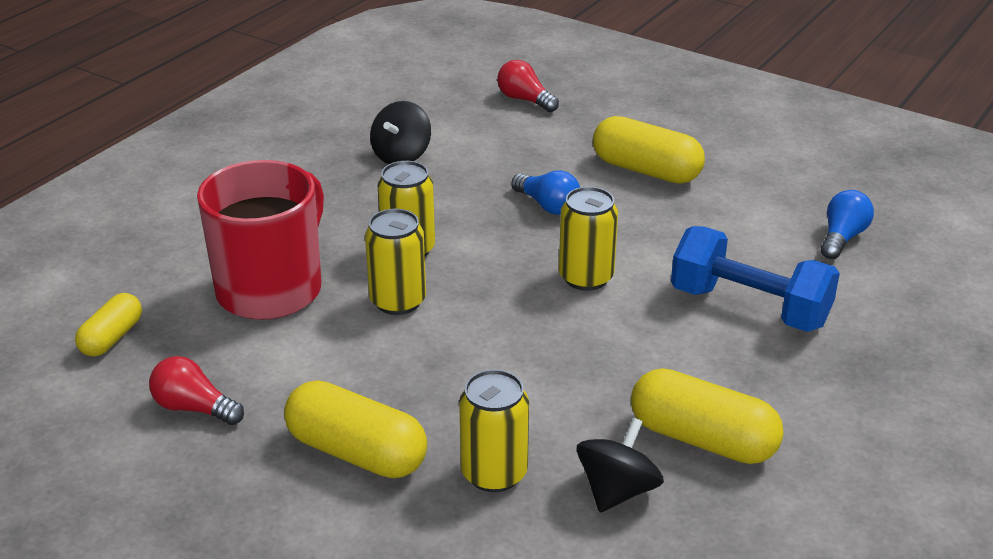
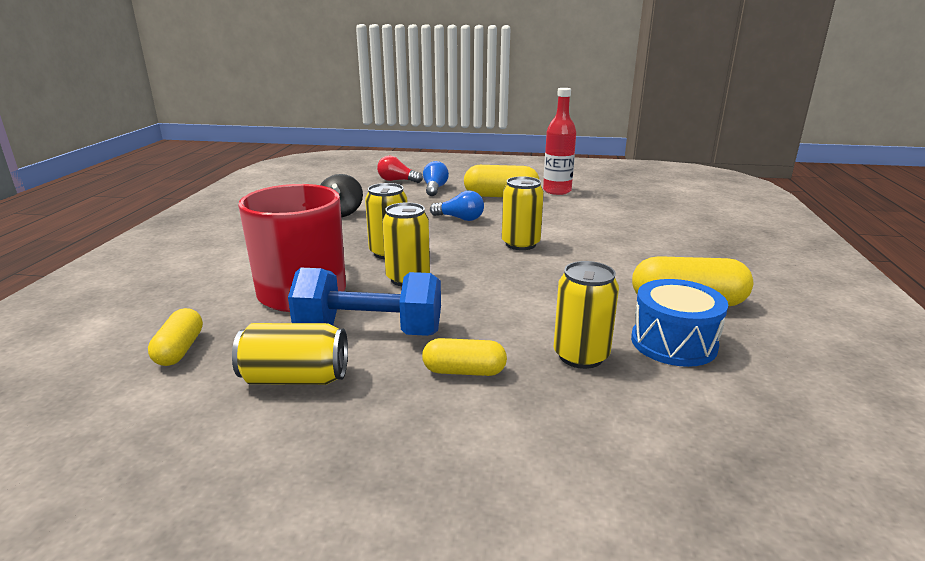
camera: 25 degrees left, 10 degrees down
red light bulb [149,356,244,425] -> yellow can [232,323,348,385]
yellow capsule [284,380,427,478] -> yellow capsule [422,338,507,376], size x0.60
black spinning top [577,418,664,513] -> blue drum [631,279,728,367]
blue dumbbell [671,226,840,332] -> blue dumbbell moved to [288,268,441,336]
blue light bulb [821,190,874,259] -> blue light bulb moved to [423,161,449,196]
none -> red bottle [543,88,576,195]

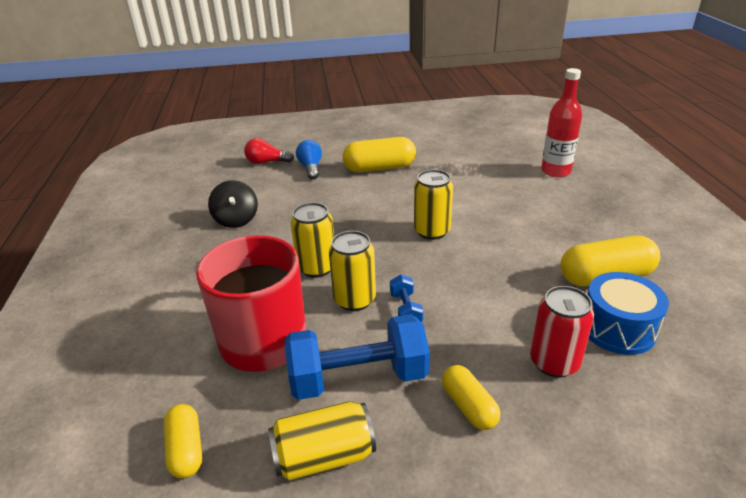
camera: 15 degrees left, 10 degrees up
yellow capsule [422,338,507,376] -> yellow capsule turned 75 degrees clockwise [442,365,501,430]
blue light bulb [430,190,484,221] -> none
red bottle [543,88,576,195] -> red bottle moved to [541,68,582,177]
yellow can [554,261,619,369] -> red can [530,286,594,378]
none -> blue dumbbell [390,274,423,322]

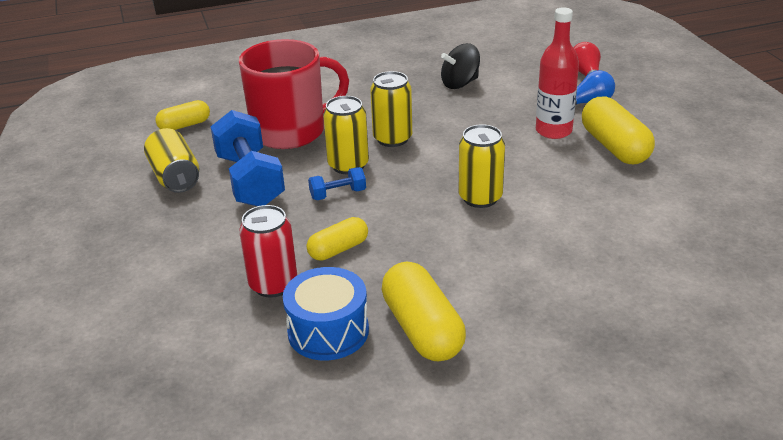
camera: 80 degrees right, 0 degrees up
yellow capsule [442,365,501,430] -> yellow capsule moved to [307,217,368,261]
red bottle [541,68,582,177] -> red bottle moved to [536,7,579,139]

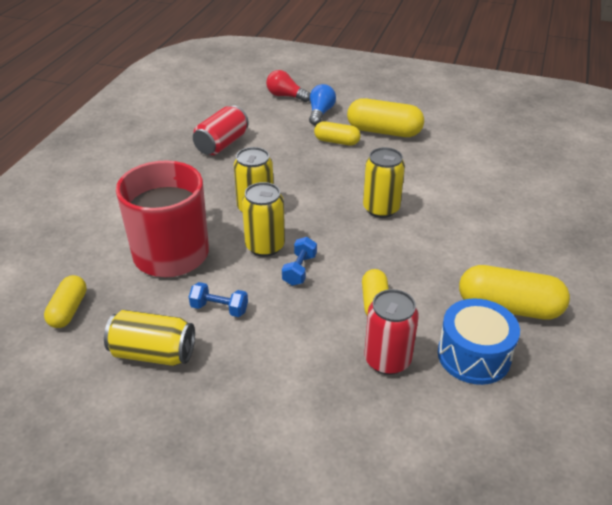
camera: 55 degrees left, 5 degrees up
blue dumbbell [211,110,285,206] -> blue dumbbell [189,282,248,317], size x0.47
black spinning top [441,43,480,89] -> red can [193,105,249,155]
red bottle [536,7,579,139] -> yellow capsule [314,121,361,146]

